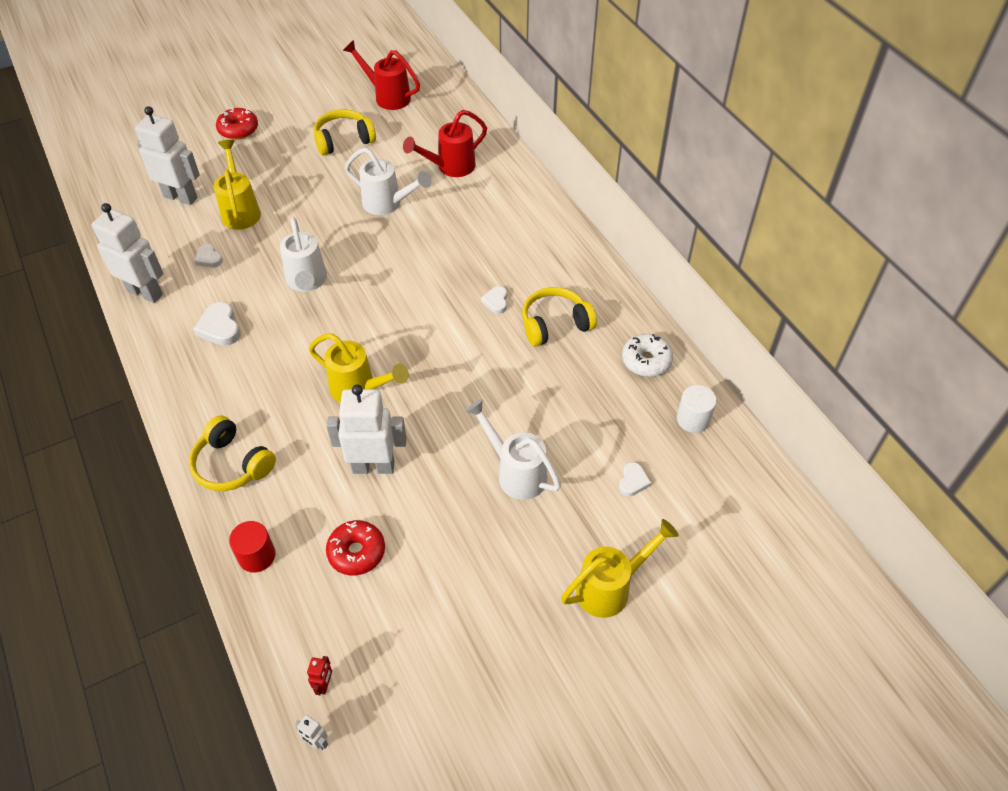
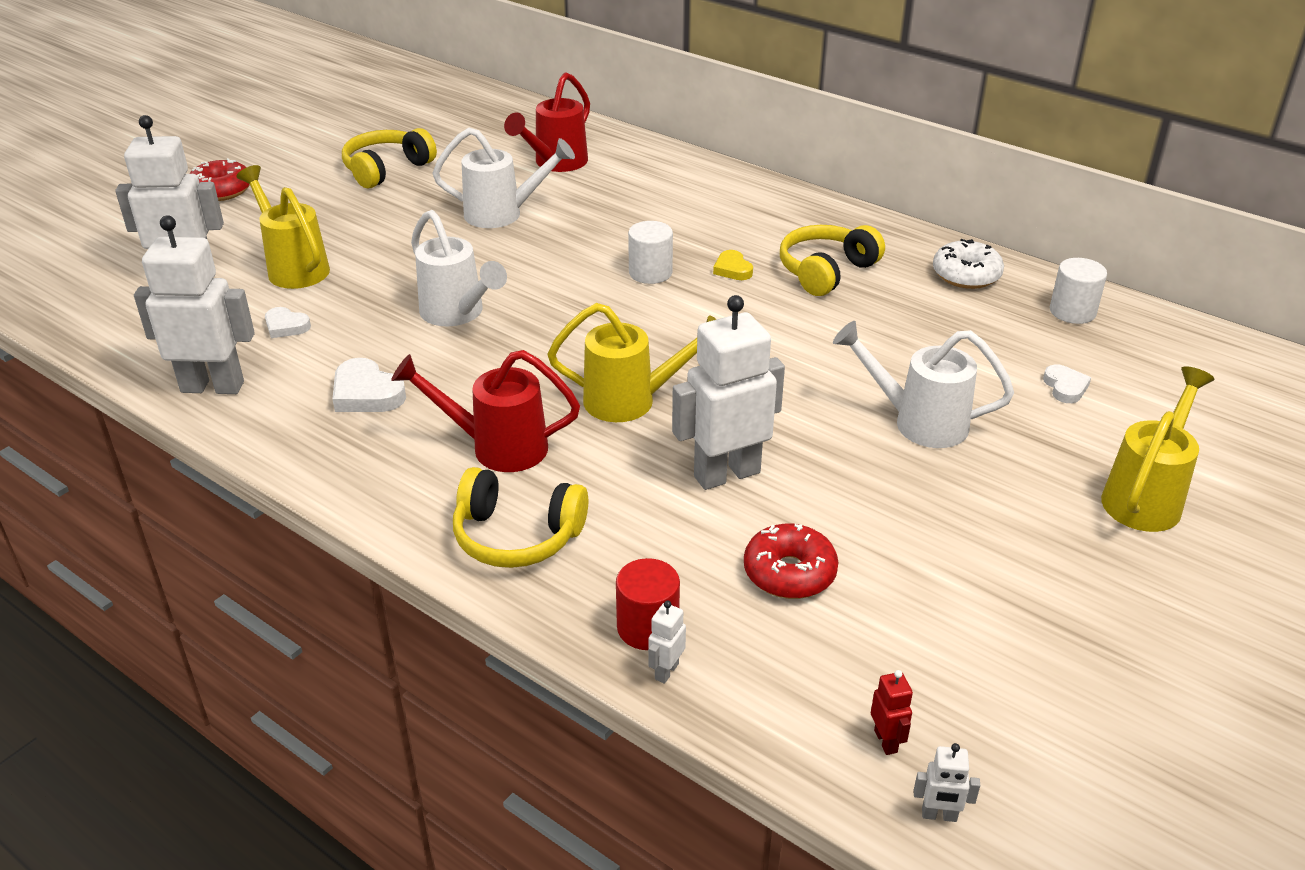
camera: 25 degrees left, 15 degrees down
red watering can [343,40,420,110] -> red watering can moved to [391,350,580,472]
white heart [481,286,507,314] -> yellow heart [713,250,753,280]
none -> white cylinder [628,221,673,284]
none -> white robot [648,601,686,684]

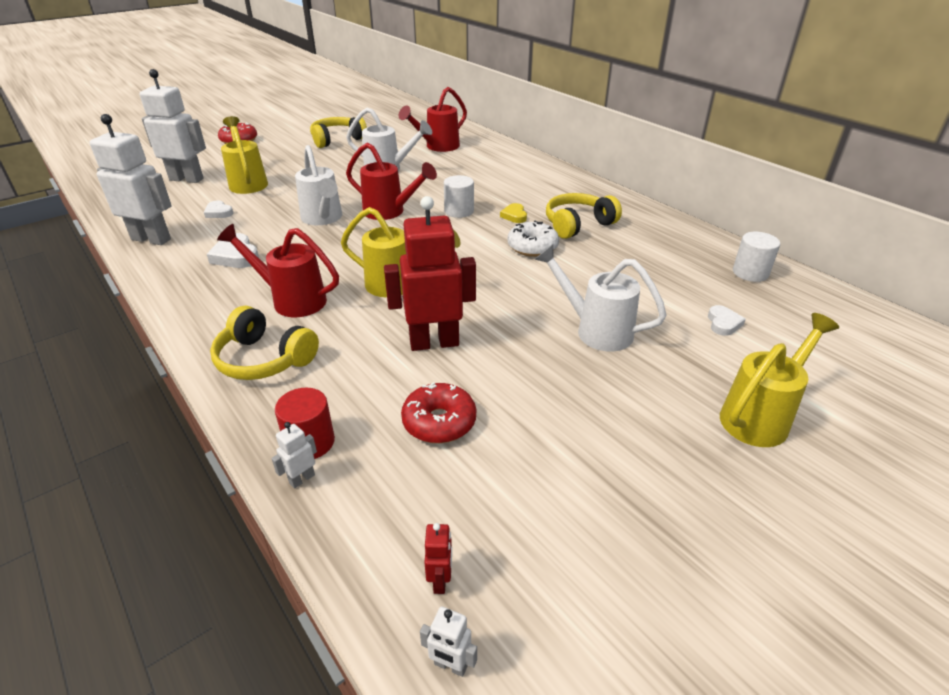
camera: 15 degrees right, 0 degrees up
white robot [672,295,785,490] -> red robot [384,196,476,351]
white donut [933,239,1004,289] -> white donut moved to [507,221,559,257]
none -> red watering can [346,143,437,220]

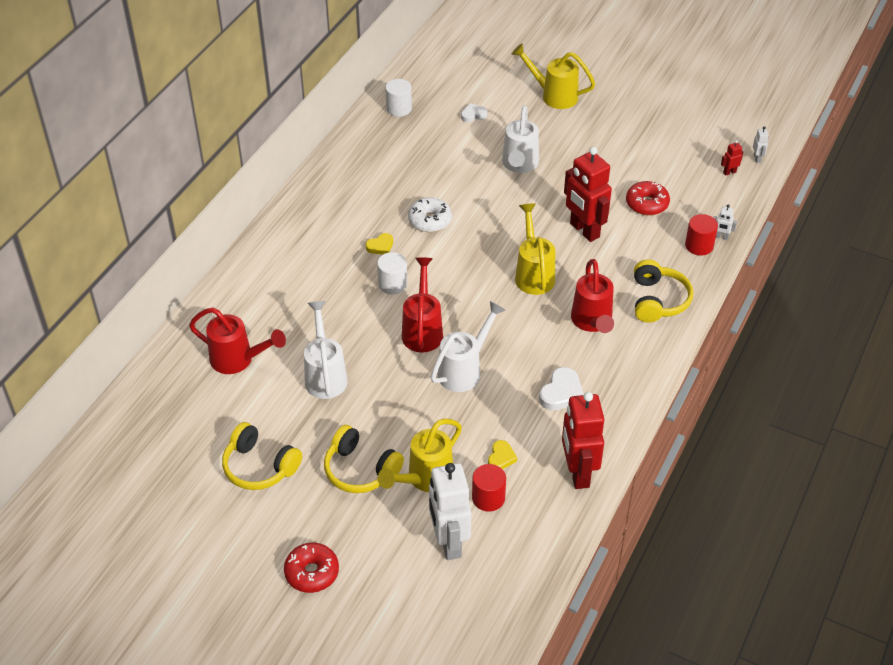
camera: 115 degrees left, 10 degrees up
white robot [89,114,172,245] -> red robot [562,392,604,489]
white heart [204,200,233,218] -> yellow heart [488,440,517,469]
yellow headphones [546,193,622,239] -> yellow headphones moved to [324,425,404,493]
none -> red cylinder [472,464,506,512]

